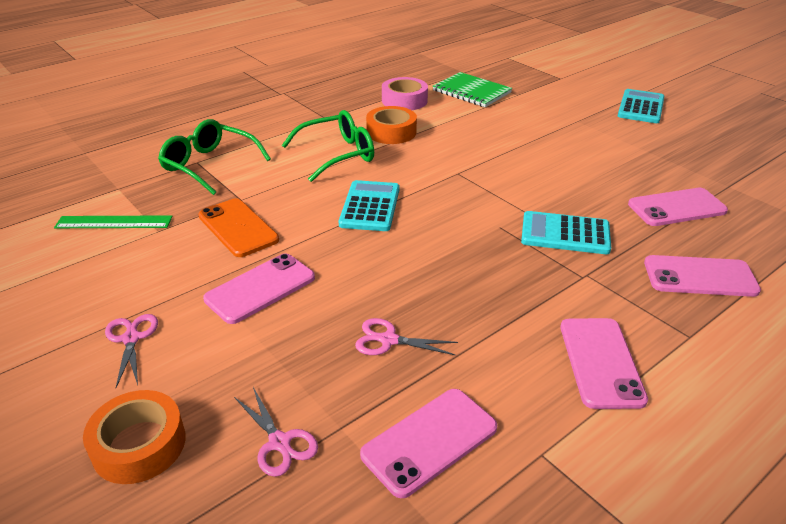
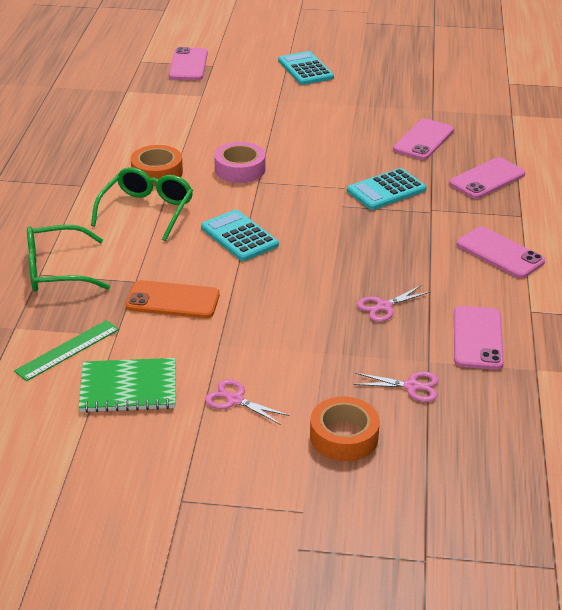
camera: 45 degrees left, 0 degrees up
pink phone [203,254,315,324] -> pink phone moved to [169,47,208,80]
pink tape [382,77,428,110] -> pink tape moved to [214,142,265,183]
green notebook [433,72,512,107] -> green notebook moved to [78,358,176,413]

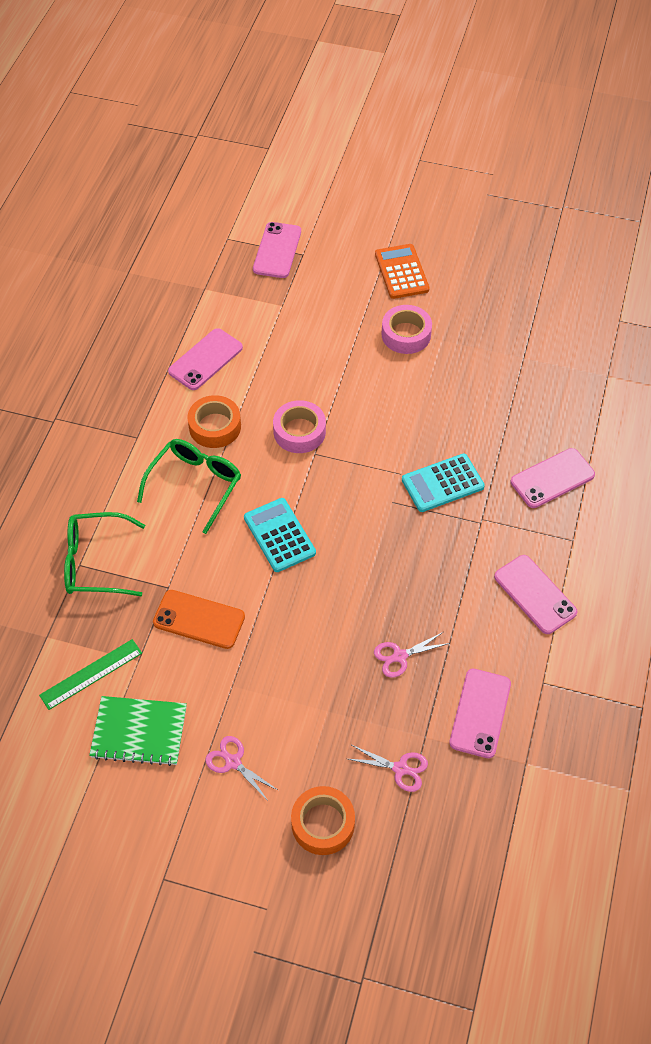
camera: 10 degrees right, 20 degrees up
turquoise calculator [278,51,334,85] -> orange calculator [375,244,429,299]
pink phone [393,119,454,160] -> pink phone moved to [168,328,243,390]
none -> pink tape [382,305,432,354]

